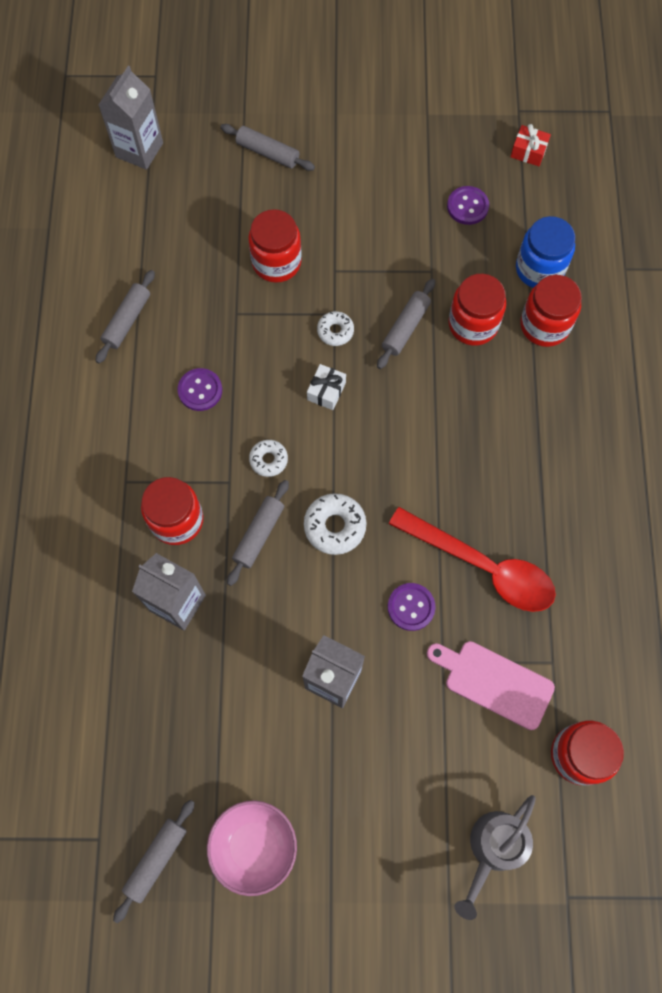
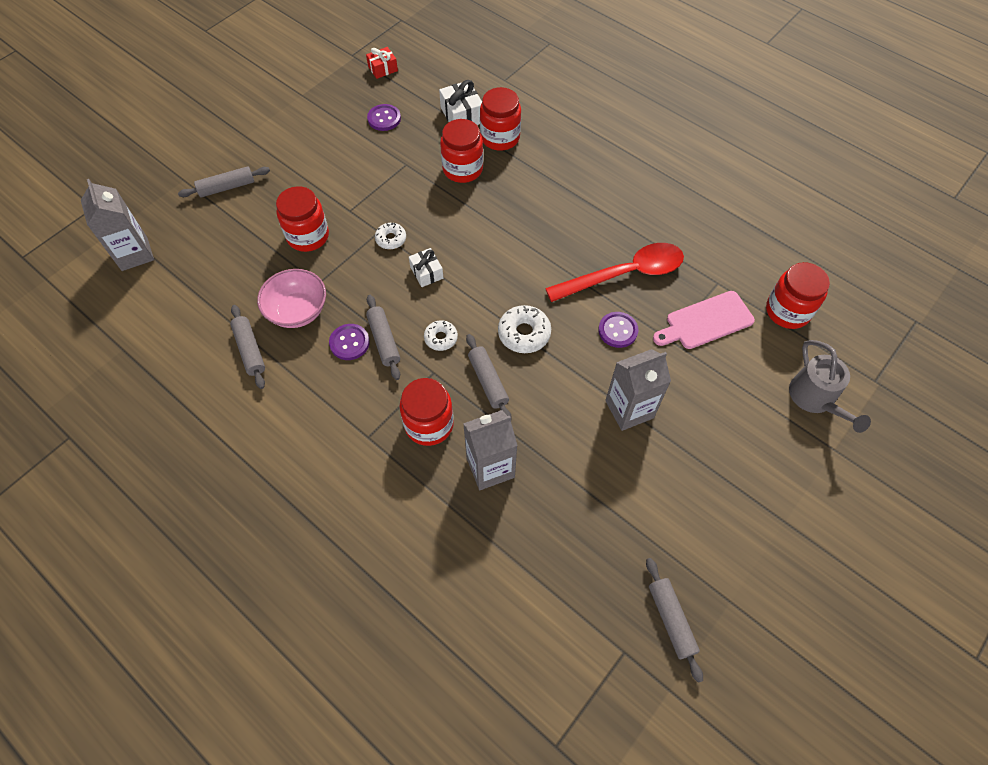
camera: 50 degrees left, 10 degrees down
pink bowl [207,800,297,896] -> pink bowl moved to [257,269,326,328]
grey rolling pin [377,279,435,369] -> grey rolling pin moved to [366,295,400,380]
blue jar [516,216,575,288] -> white gift [439,80,482,125]

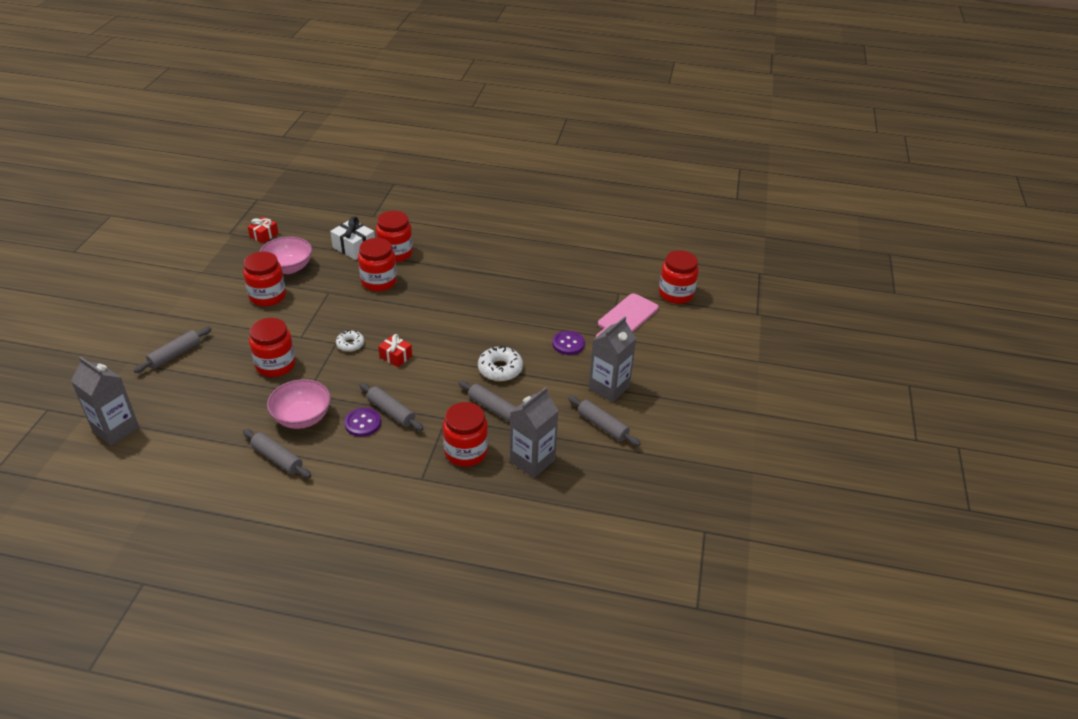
camera: 30 degrees left, 20 degrees down
purple button [367,104,401,131] -> pink bowl [259,236,312,274]
white gift [409,248,443,287] -> red gift [378,334,412,367]
white donut [424,320,458,351] -> none
red spoon [545,243,684,302] -> none
grey rolling pin [646,558,703,683] -> grey rolling pin moved to [568,396,641,446]
grey watering can [789,340,871,433] -> none
none -> red jar [243,252,286,306]

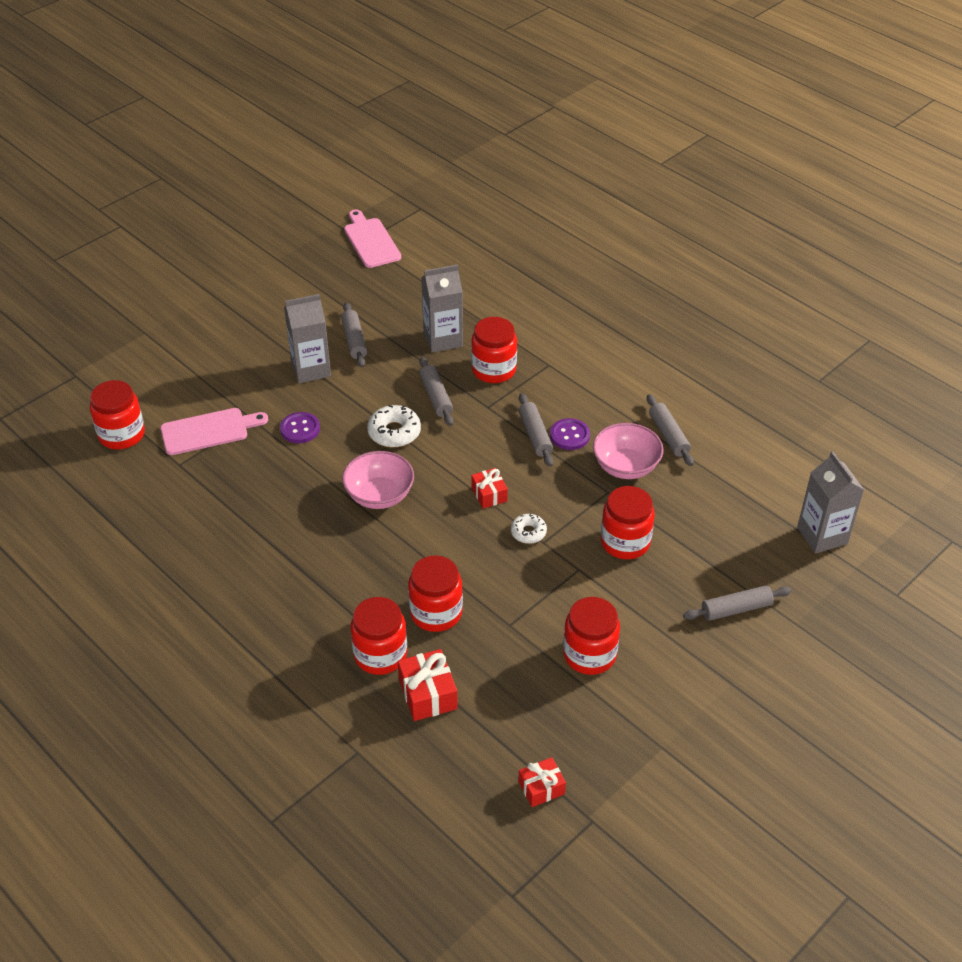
camera: 145 degrees left, 5 degrees up
pink bowl [259,236,312,274] -> pink bowl moved to [342,451,414,509]
white gift [330,217,375,260] -> red gift [398,649,458,721]
none -> pink cutting board [344,210,401,268]

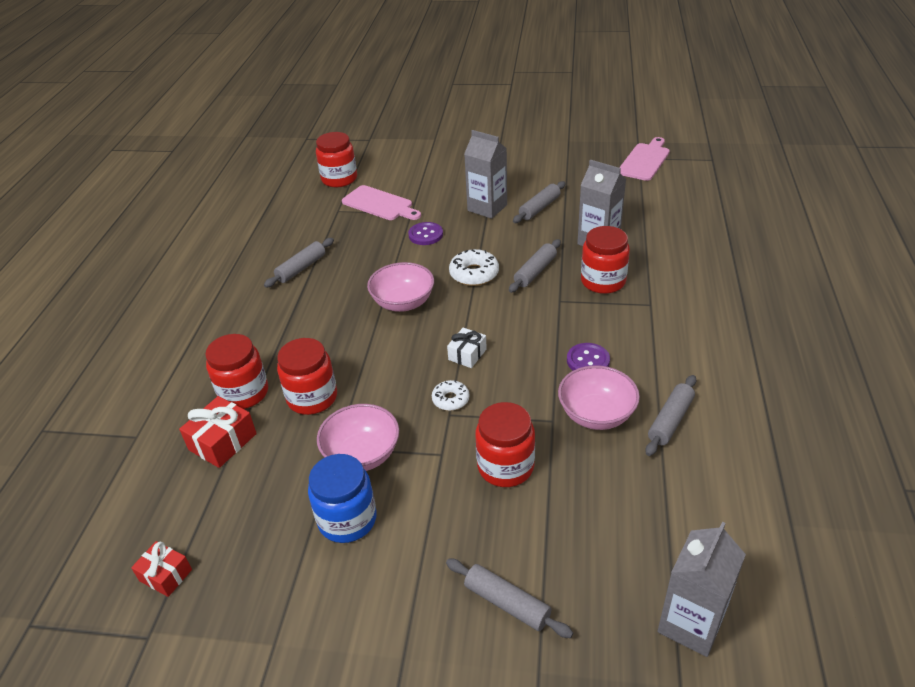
camera: 55 degrees right, 5 degrees down
red gift [471,468,508,509] -> white gift [447,328,487,368]
grey rolling pin [519,393,553,467] -> grey rolling pin moved to [264,238,334,288]
red jar [563,597,620,675] -> blue jar [308,454,377,543]
none -> pink bowl [317,404,399,471]

